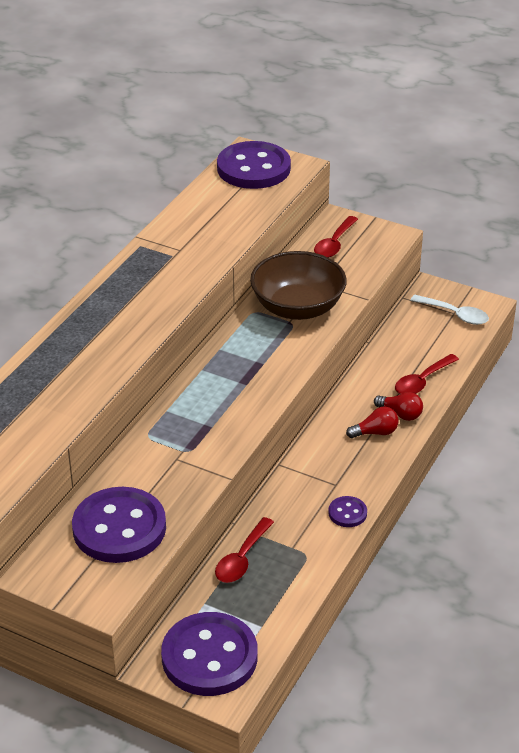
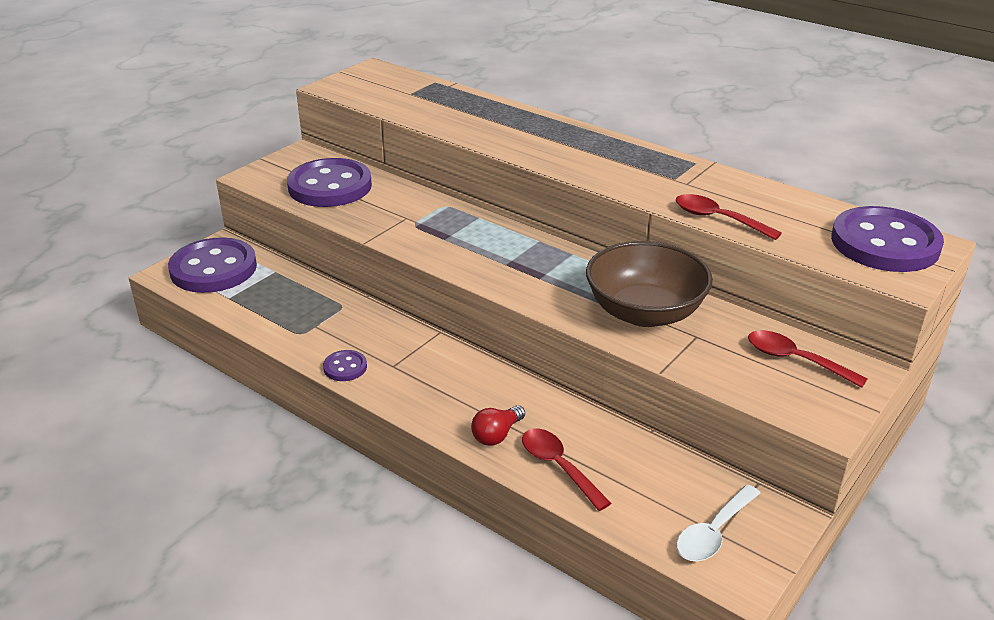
camera: 100 degrees right, 5 degrees down
red spoon [215,517,274,583] -> red spoon moved to [676,194,782,240]
red light bulb [346,407,399,438] -> none

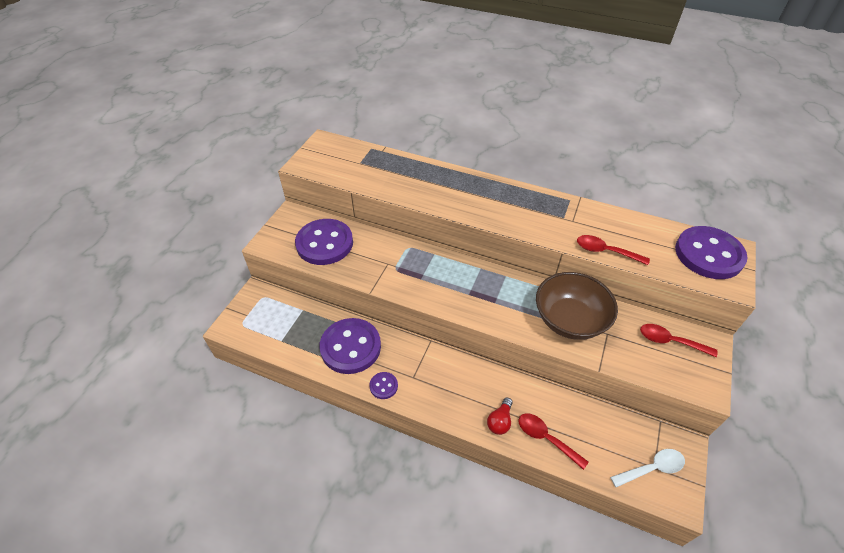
camera: 15 degrees left, 15 degrees up
purple button [168,237,257,293] -> purple button moved to [319,318,381,374]
white spoon [676,484,760,561] -> white spoon turned 135 degrees counterclockwise [610,449,685,487]

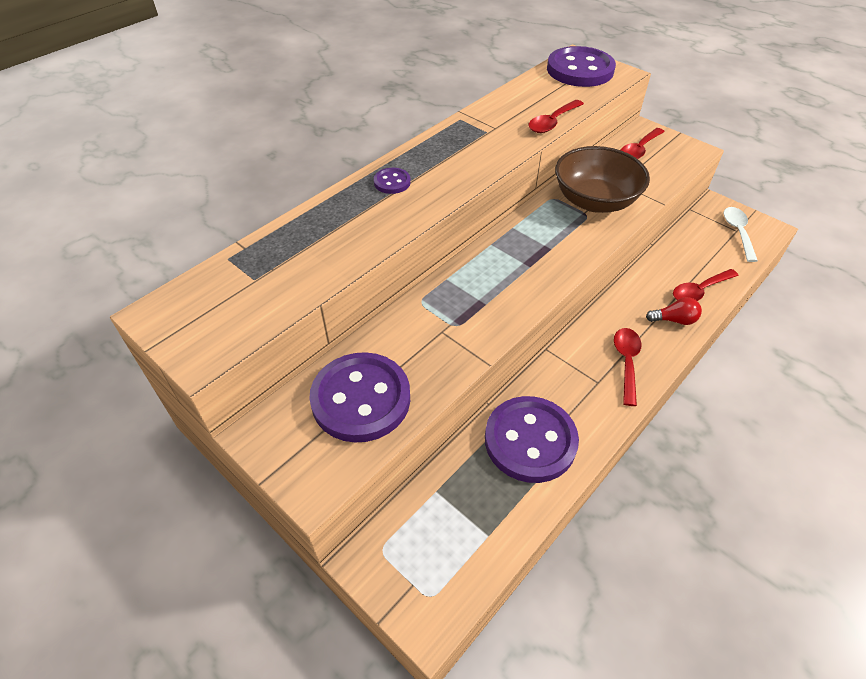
camera: 70 degrees left, 0 degrees up
purple button [369,372,398,399] -> purple button moved to [374,168,411,194]
red light bulb [487,398,513,435] -> red light bulb turned 45 degrees counterclockwise [646,297,702,325]
none -> red spoon [614,328,642,406]

